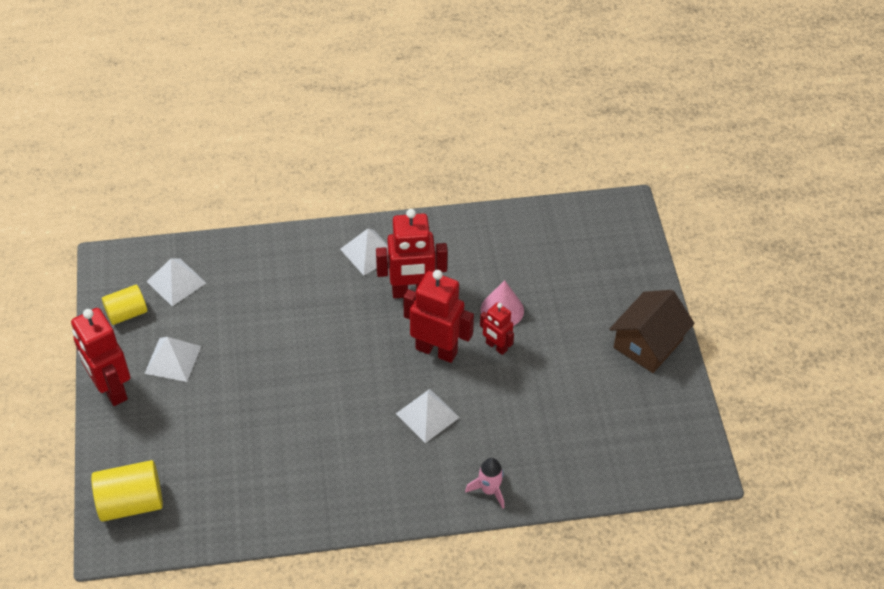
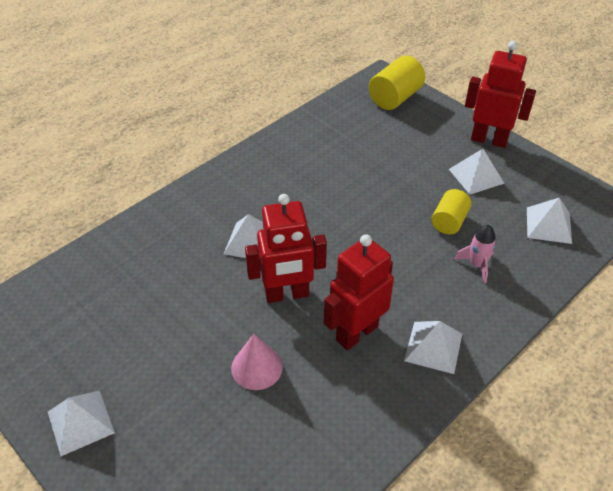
camera: 145 degrees right, 5 degrees down
yellow cylinder [102,285,147,325] -> yellow cylinder moved to [431,189,472,234]
pink rocket [465,458,504,509] -> pink rocket moved to [454,225,496,283]
red robot [480,302,514,355] -> none
brown house [610,290,695,373] -> white pyramid [48,390,115,456]

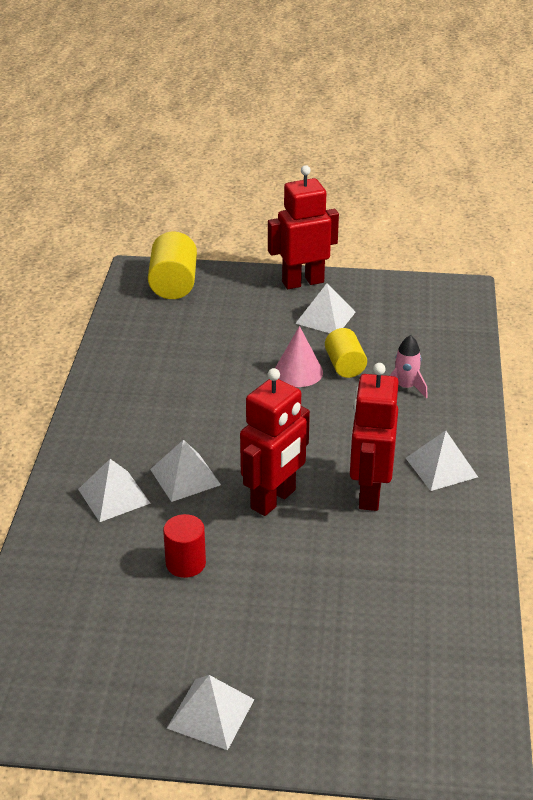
camera: 40 degrees left, 10 degrees down
pink cone [231,334,283,390] -> pink cone moved to [275,326,323,387]
white pyramid [527,198,572,244] -> white pyramid moved to [78,459,151,522]
none -> red cylinder [163,514,206,578]

